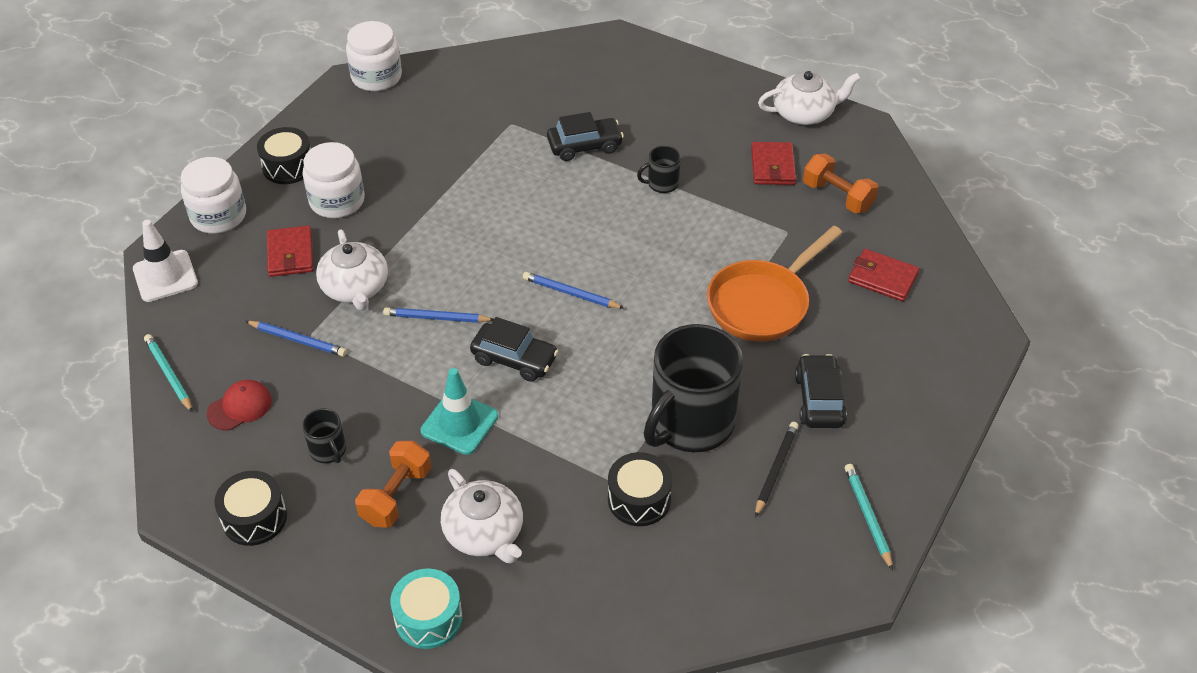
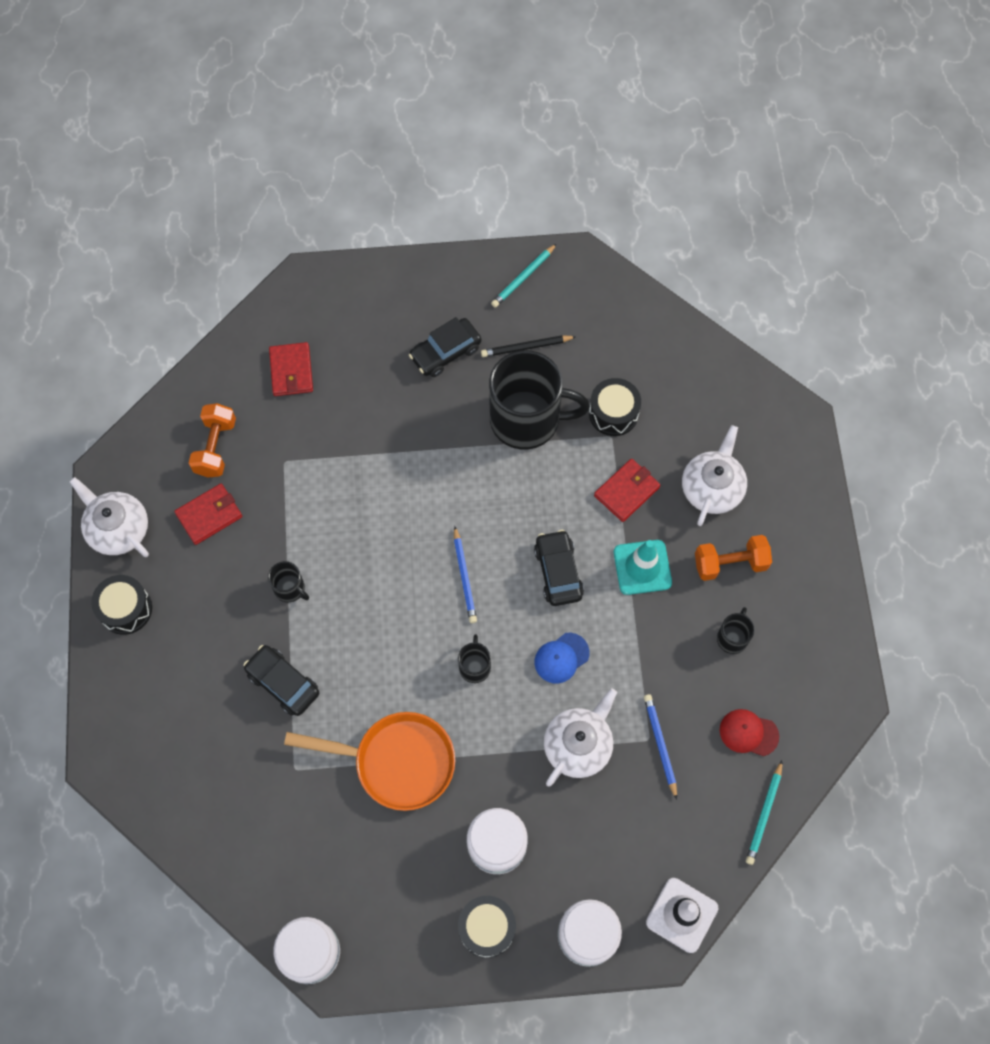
camera: 125 degrees left, 20 degrees up
black drum [215,471,287,546] -> black drum moved to [91,575,152,635]
red wallet [267,225,313,277] -> red wallet moved to [594,459,660,522]
blue pencil [383,307,494,323] -> blue cap [535,633,590,683]
turquoise drum [390,568,463,649] -> none
orange pan [707,225,843,342] -> orange pan moved to [284,712,455,811]
none -> black mug [458,634,491,683]

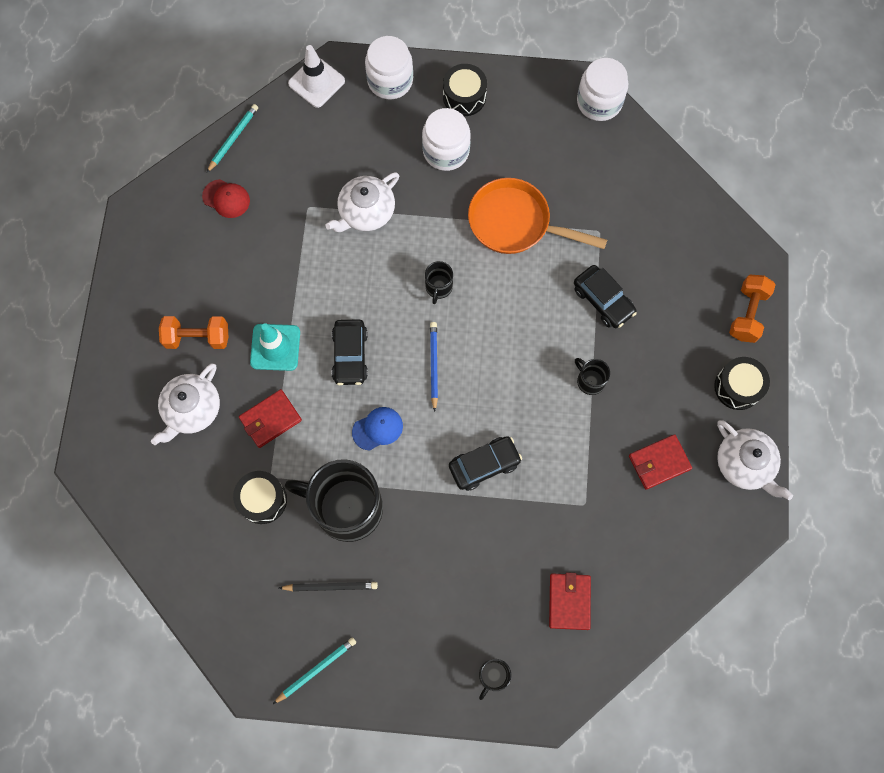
camera: 170 degrees left, 5 degrees up
orange dumbbell [189,403,236,477] -> orange dumbbell moved to [729,275,776,343]
black car [409,317,481,377] -> black car moved to [449,436,522,491]
blue cap [535,633,590,683] -> blue cap moved to [352,407,403,451]
blue pencil [644,694,677,800] -> none
black mug [717,607,755,654] -> black mug moved to [479,659,511,700]

